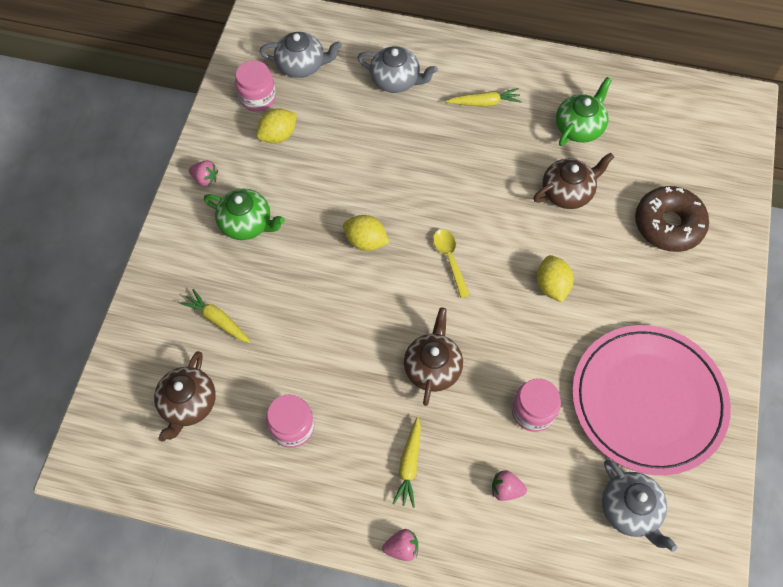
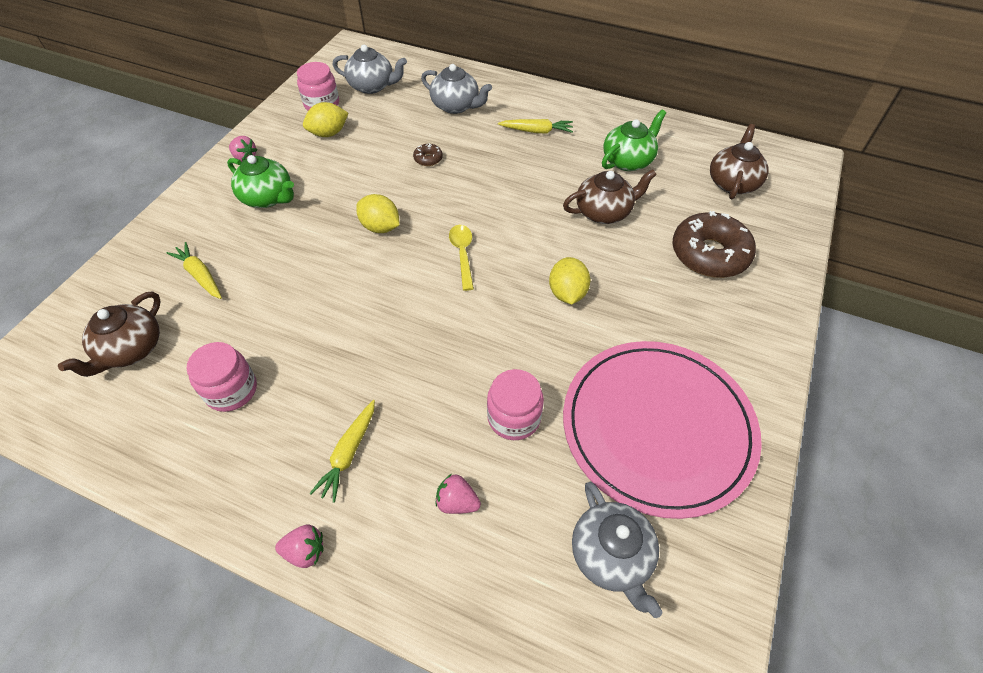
camera: 10 degrees right, 10 degrees down
brown teapot [404,308,463,406] -> brown teapot moved to [710,124,769,199]
none -> brown donut [413,143,443,166]

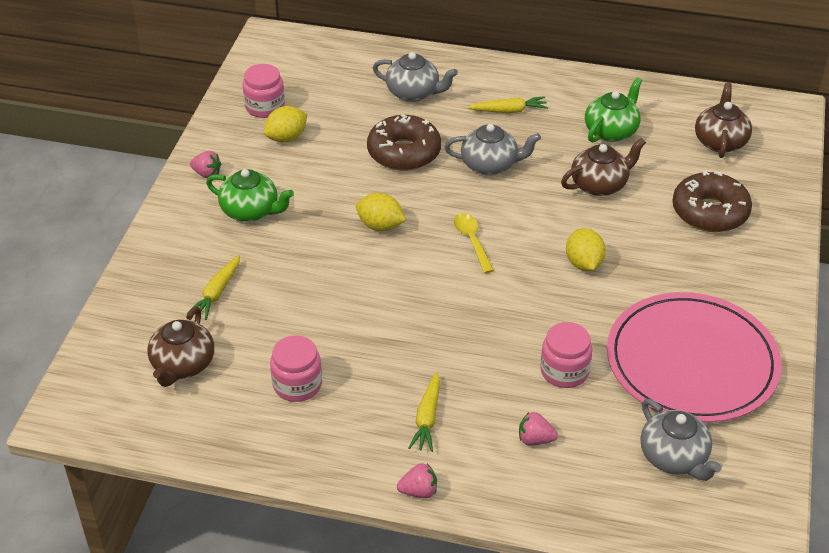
camera: 10 degrees left, 10 degrees down
yellow carrot [166,242,222,299] -> yellow carrot turned 105 degrees counterclockwise [186,255,240,320]
grey teapot [332,45,407,94] -> grey teapot moved to [444,124,541,175]
brown donut [413,143,443,166] -> brown donut [367,114,441,171], size x2.38

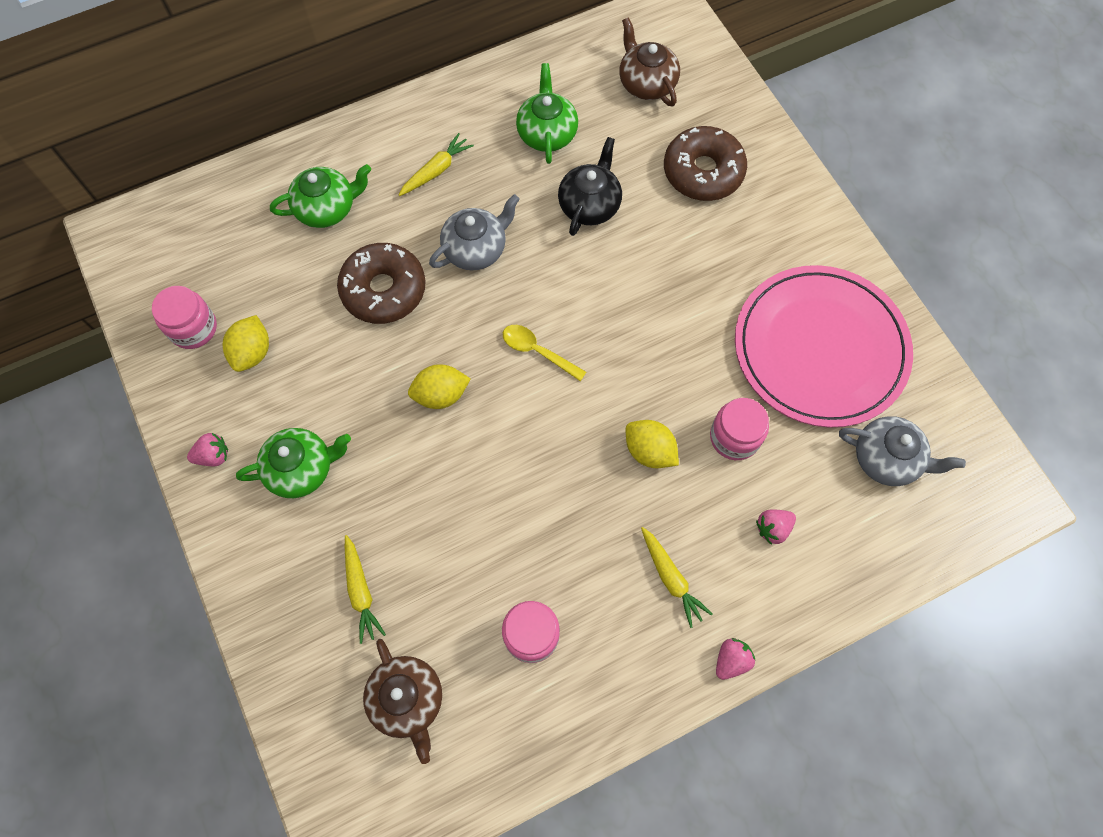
camera: 40 degrees left, 25 degrees up
grey teapot [373,52,458,102] -> green teapot [270,164,371,228]
brown teapot [561,138,646,196] -> black teapot [558,137,622,236]
yellow lemon [566,228,606,271] -> yellow lemon moved to [626,420,679,468]

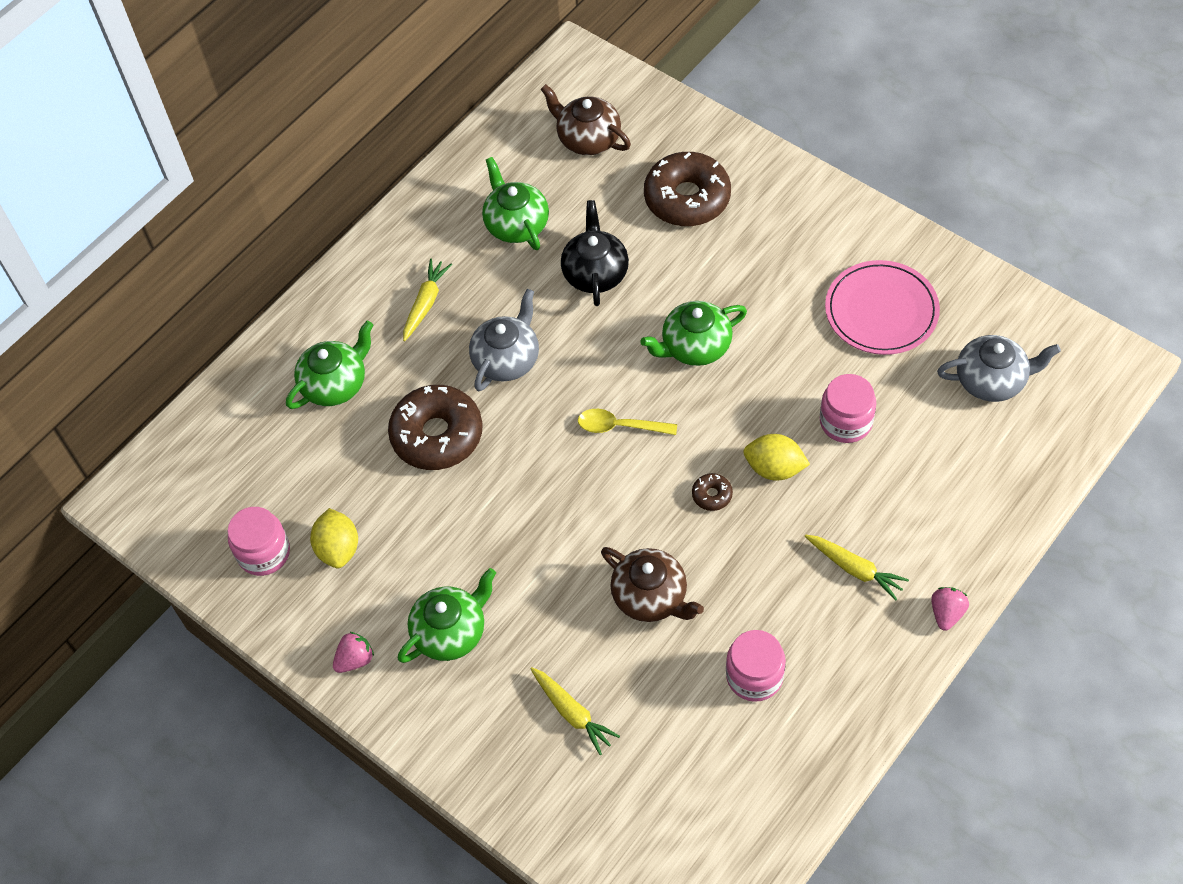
camera: 20 degrees left, 10 degrees down
brown teapot [363,639,442,764] -> brown teapot moved to [601,547,704,622]
yellow lemon [408,364,471,409] -> none
pink plate [735,265,913,428] -> pink plate [825,260,940,355], size x0.63
pink strawberry [756,509,796,545] -> none
none -> green teapot [640,301,747,366]
none -> brown donut [692,473,733,511]

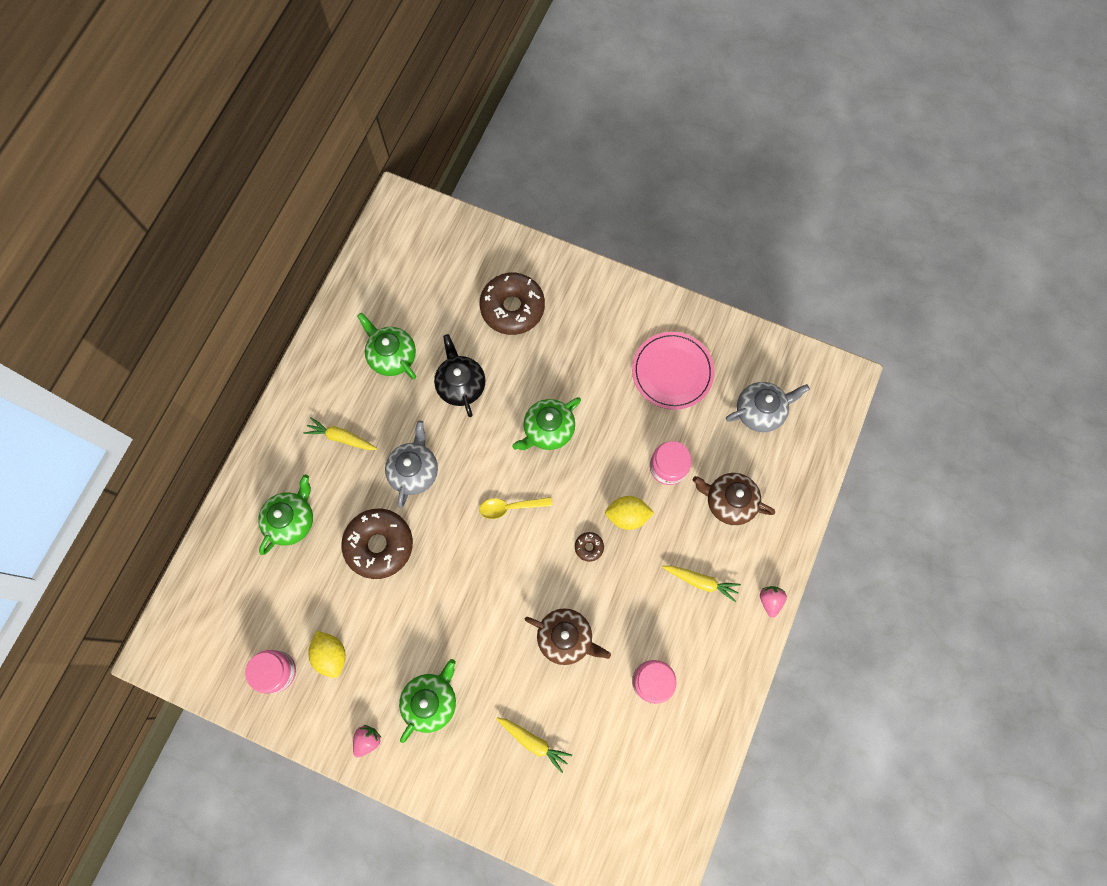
camera: 20 degrees left, 15 degrees up
yellow carrot [403,259,452,342] -> yellow carrot turned 75 degrees counterclockwise [304,417,378,450]
brown teapot [541,84,631,155] -> brown teapot moved to [693,473,775,525]

